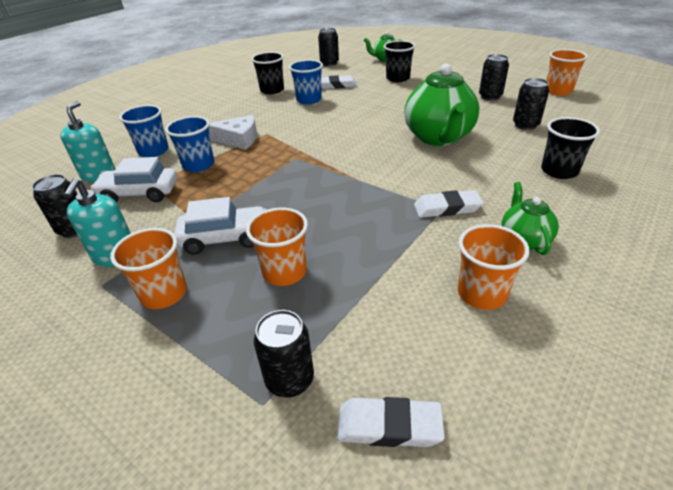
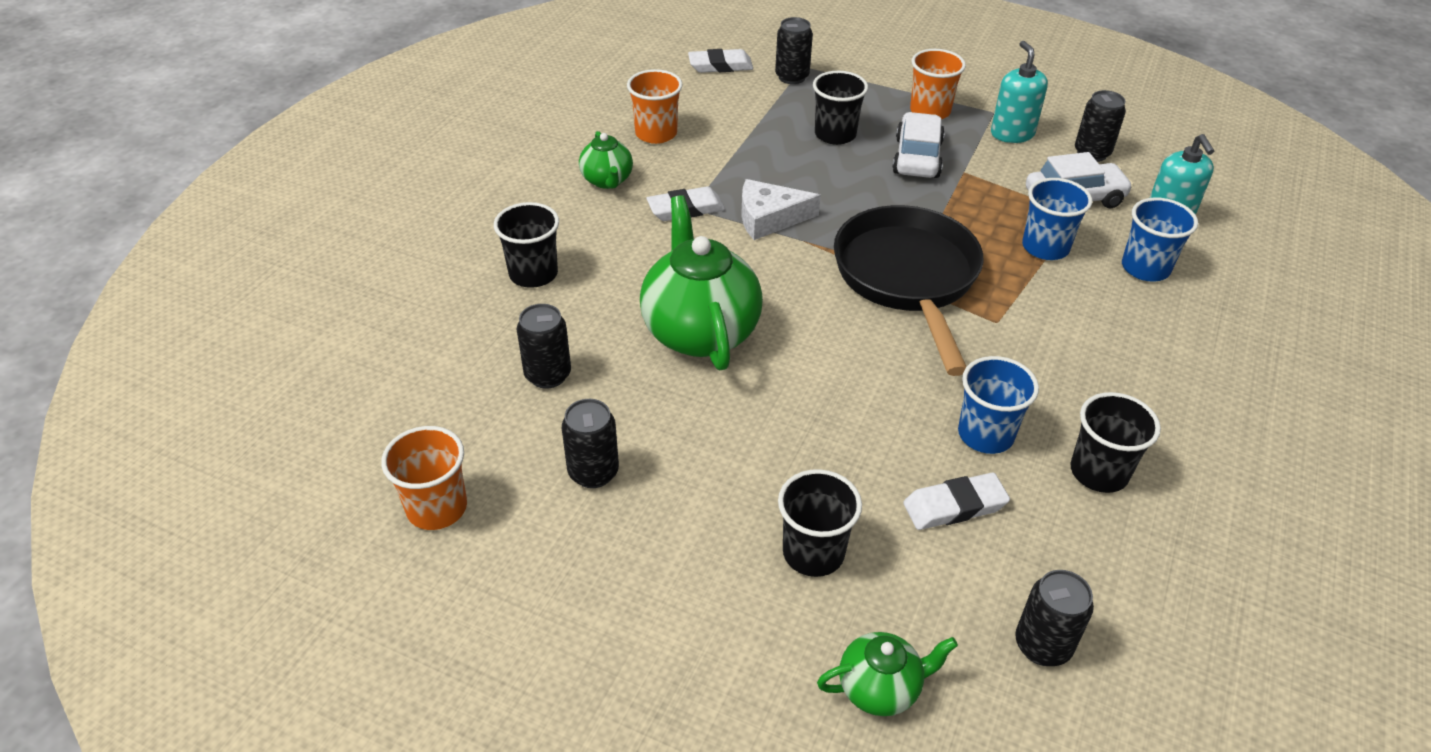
camera: 165 degrees right, 5 degrees up
white car [174,197,267,255] -> white car turned 120 degrees clockwise [892,112,945,178]
white cheese [209,115,257,150] -> white cheese moved to [741,179,821,240]
orange cup [246,207,308,286] -> black cup [813,71,868,145]
none -> black pan [834,205,984,376]

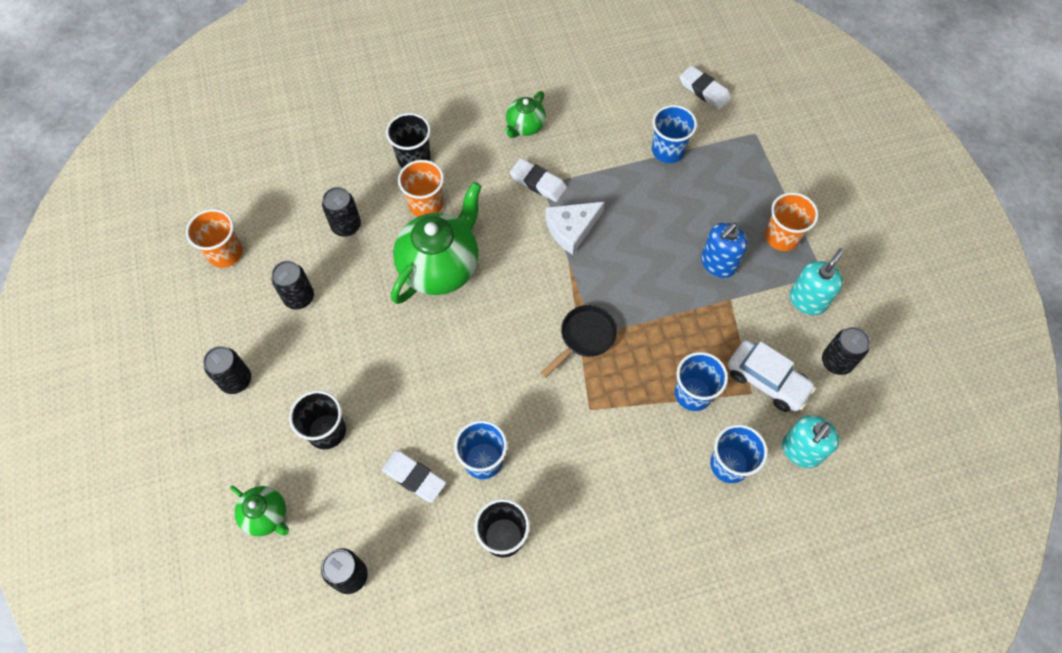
camera: 50 degrees right, 20 degrees up
orange cup [627,69,683,144] -> orange cup moved to [398,160,444,217]
white cheese [741,179,821,240] -> white cheese turned 75 degrees counterclockwise [545,202,605,255]
black can [775,17,813,84] -> black can moved to [203,346,251,394]
black cup [813,71,868,145] -> none
black pan [834,205,984,376] -> black pan [540,305,617,378], size x0.50
white car [892,112,945,178] -> blue soap dispenser [701,222,748,278]
none -> blue cup [652,105,697,163]

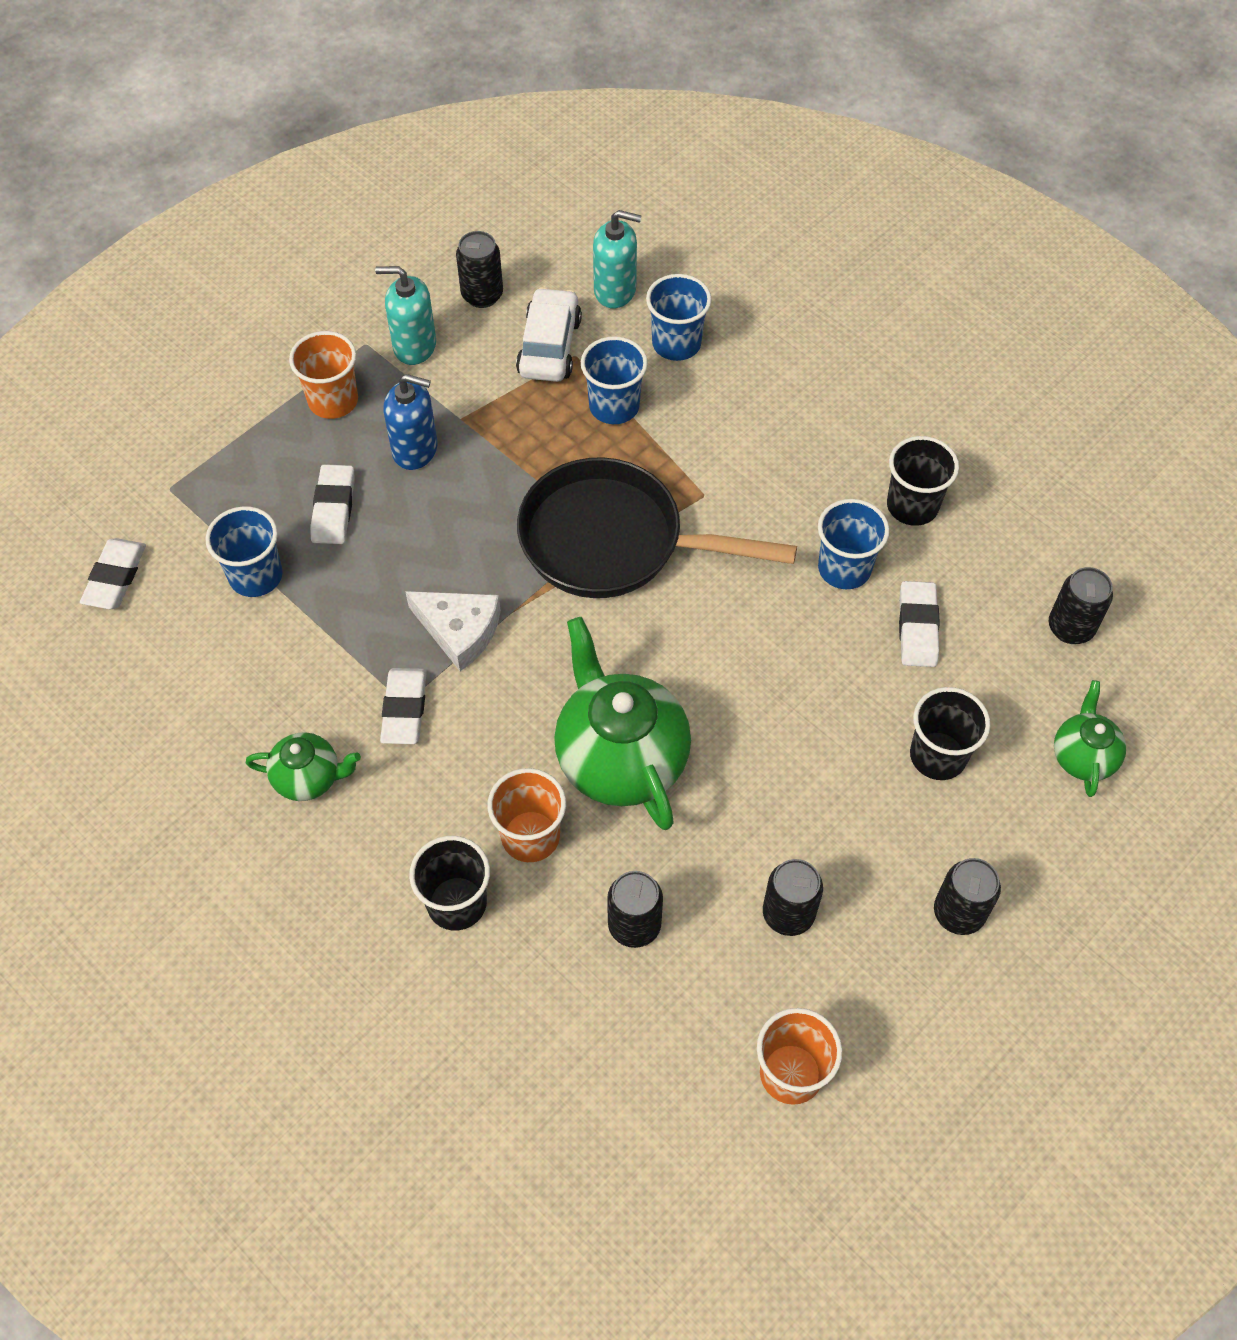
camera: 120 degrees left, 5 degrees down
green teapot [391,182,482,304] -> green teapot turned 60 degrees clockwise [554,617,691,830]
black pan [540,305,617,378] -> black pan [517,457,797,598], size x2.01
none -> white eraser [310,464,355,544]

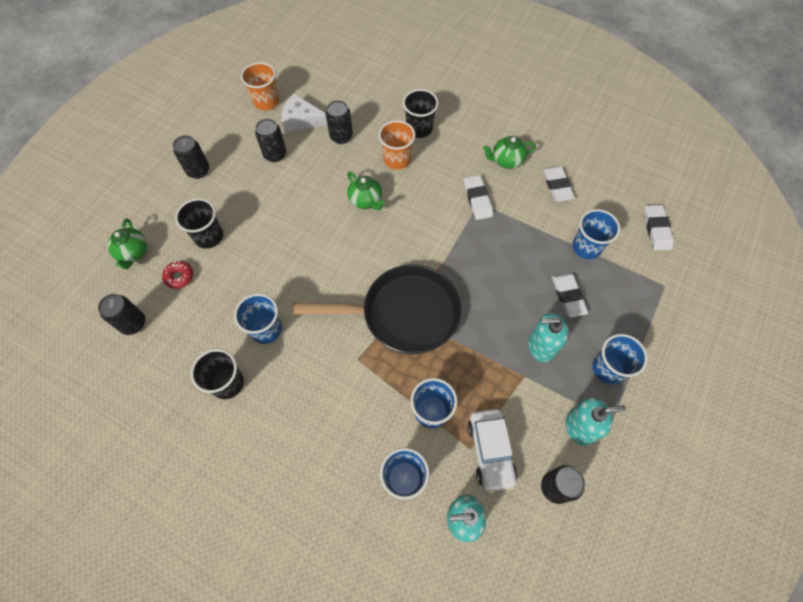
camera: 165 degrees right, 5 degrees up
orange cup [289,331,358,419] -> blue cup [593,334,648,384]
blue soap dispenser [383,374,437,470] -> turquoise soap dispenser [528,313,569,362]
white cheese [405,591,501,671] -> white cheese moved to [281,93,327,132]
green teapot [554,617,691,830] -> green teapot [347,172,385,210], size x0.52
white eraser [899,581,940,667] -> white eraser moved to [542,166,575,202]
none -> red donut [162,261,193,289]

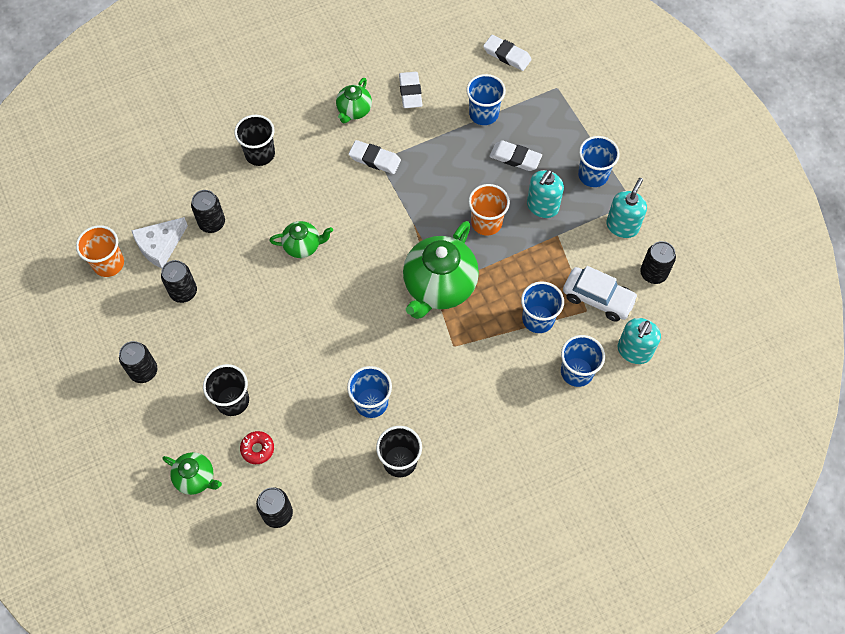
camera: 55 degrees left, 0 degrees up
black pan [292,265,461,354] -> green teapot [403,221,479,319]
orange cup [378,120,416,170] -> orange cup moved to [468,184,510,236]
white eraser [542,166,575,202] -> white eraser turned 60 degrees clockwise [399,72,423,108]

